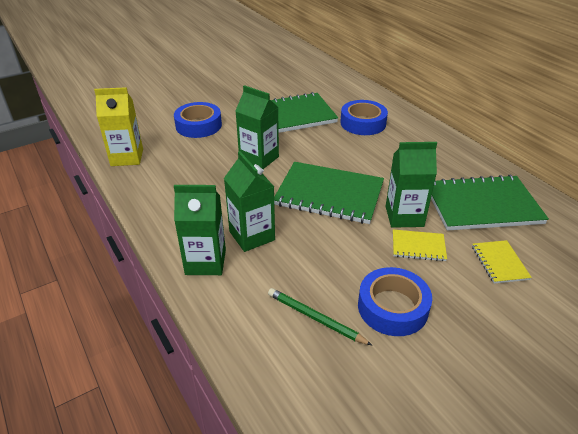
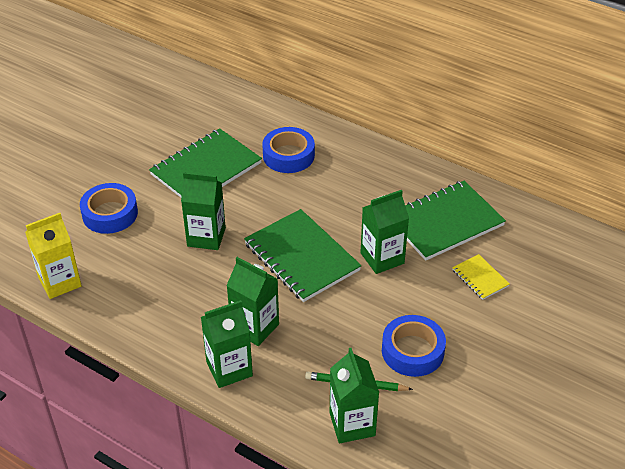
camera: 25 degrees left, 5 degrees up
green notebook [274,162,384,224] -> green notebook turned 60 degrees clockwise [244,209,361,302]
yellow notebook [393,230,447,261] -> none
none -> green carton [330,348,379,443]

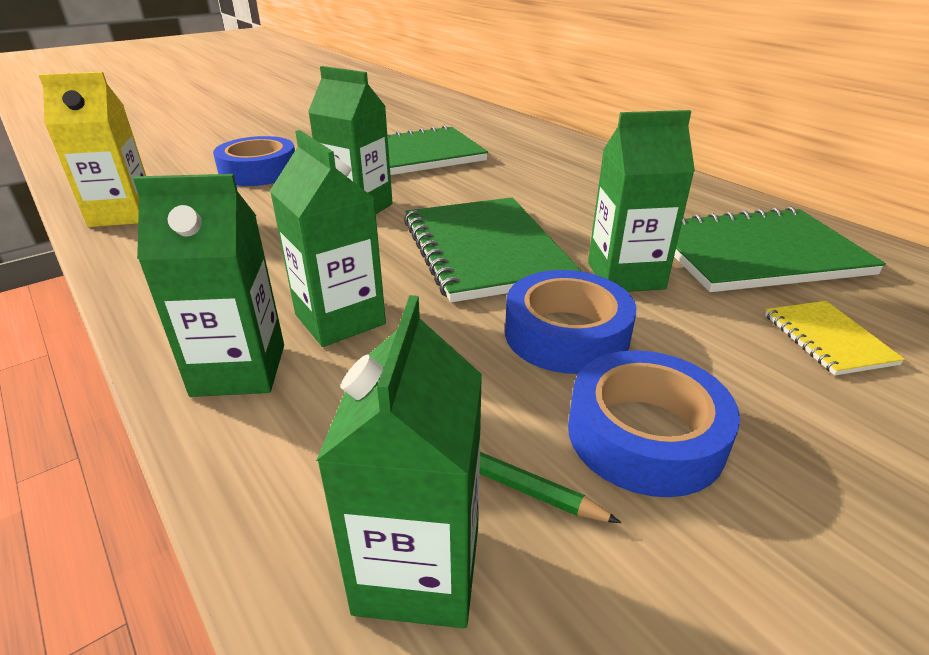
camera: 20 degrees right, 10 degrees down
blue tape [262,127,315,173] -> blue tape moved to [505,270,636,374]

